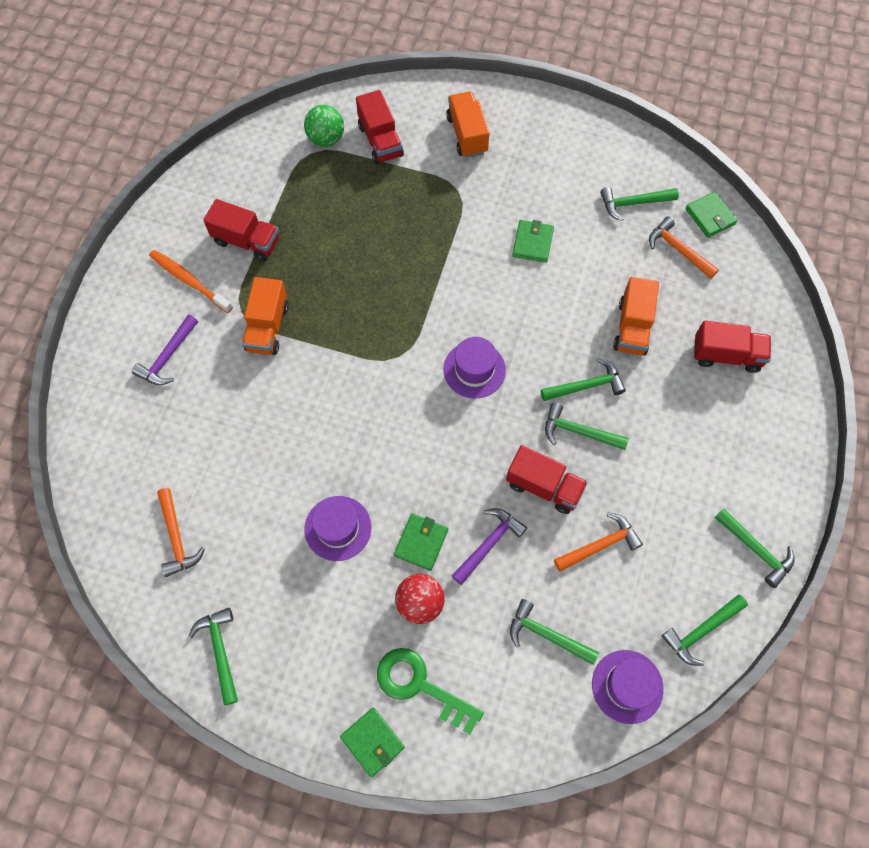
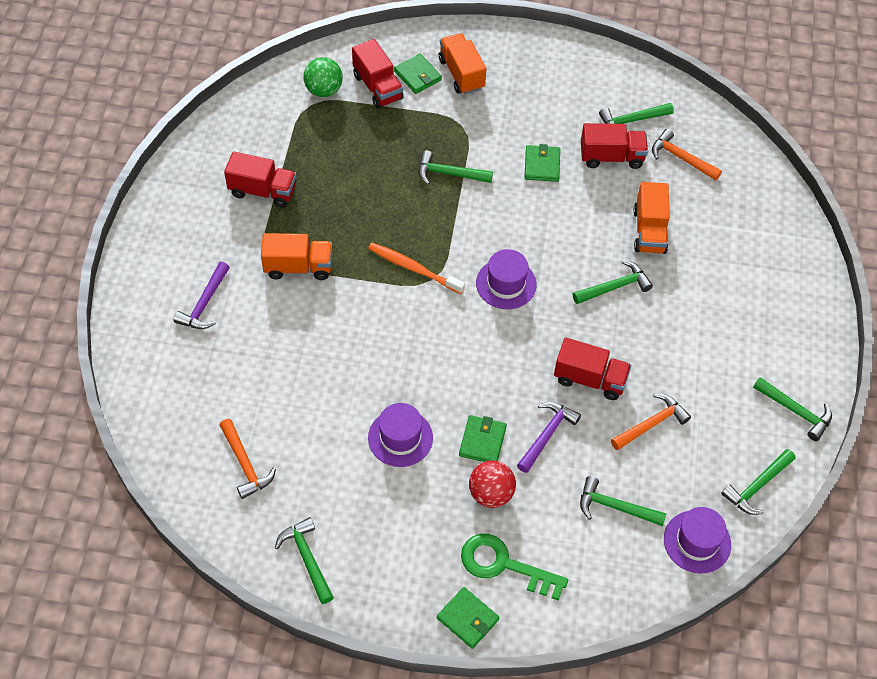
camera: 10 degrees left, 10 degrees down
orange toothbrush [149,250,233,313] -> orange toothbrush moved to [368,243,465,294]
orange truck [242,277,289,355] -> orange truck turned 90 degrees counterclockwise [261,233,332,280]
green hammer [545,403,629,450] -> green hammer moved to [419,150,493,185]
green wallet [685,192,738,238] -> green wallet moved to [394,53,442,94]
red truck [694,321,771,373] -> red truck moved to [581,123,648,169]

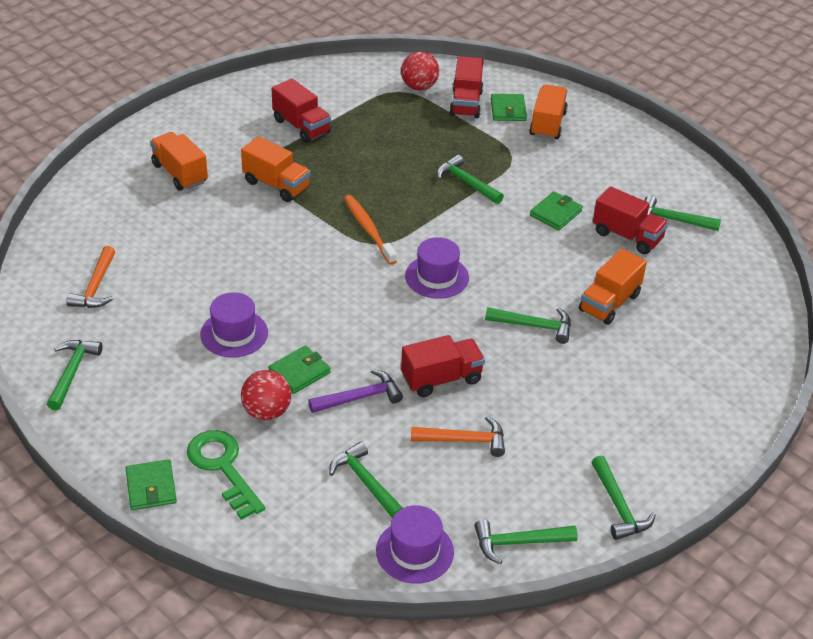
camera: 35 degrees right, 15 degrees down
purple hammer [173,262,230,329] -> orange truck [150,132,208,191]
green ball [303,57,343,97] -> red ball [401,52,439,91]
red truck [554,337,631,400] -> red truck turned 75 degrees counterclockwise [401,335,485,397]
orange hammer [652,129,722,181] -> none

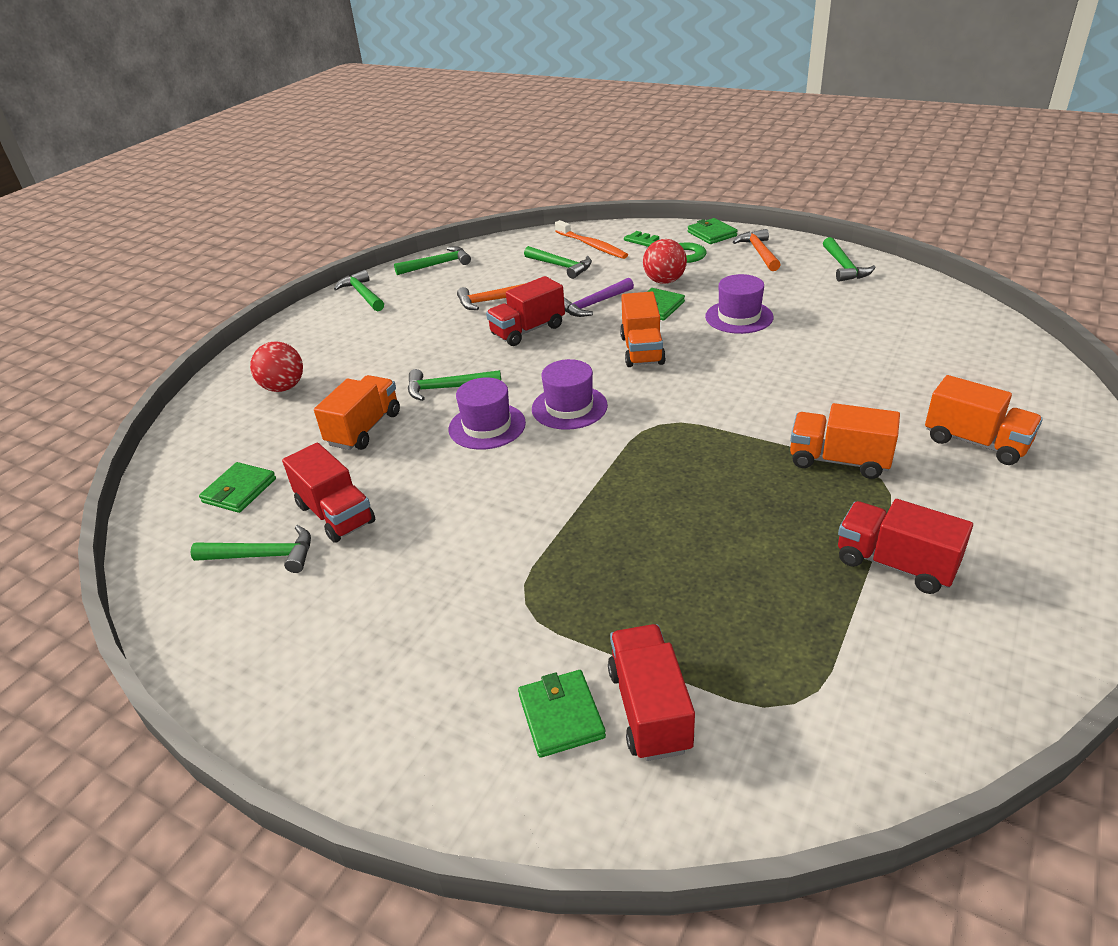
camera: 170 degrees right, 5 degrees down
orange hammer [66,246,115,308] -> orange hammer moved to [733,229,781,271]
orange toothbrush [344,195,397,265] -> orange toothbrush moved to [555,220,628,259]
purple hat [376,505,454,584] -> purple hat moved to [448,377,526,450]
red ball [401,52,439,91] -> red ball moved to [250,341,303,392]
green hammer [437,155,504,204] -> none
orange truck [529,85,568,140] -> orange truck moved to [620,292,666,367]
green wallet [530,191,583,230] -> green wallet moved to [199,462,276,513]
red truck [593,186,668,254] -> red truck turned 150 degrees counterclockwise [282,443,375,543]

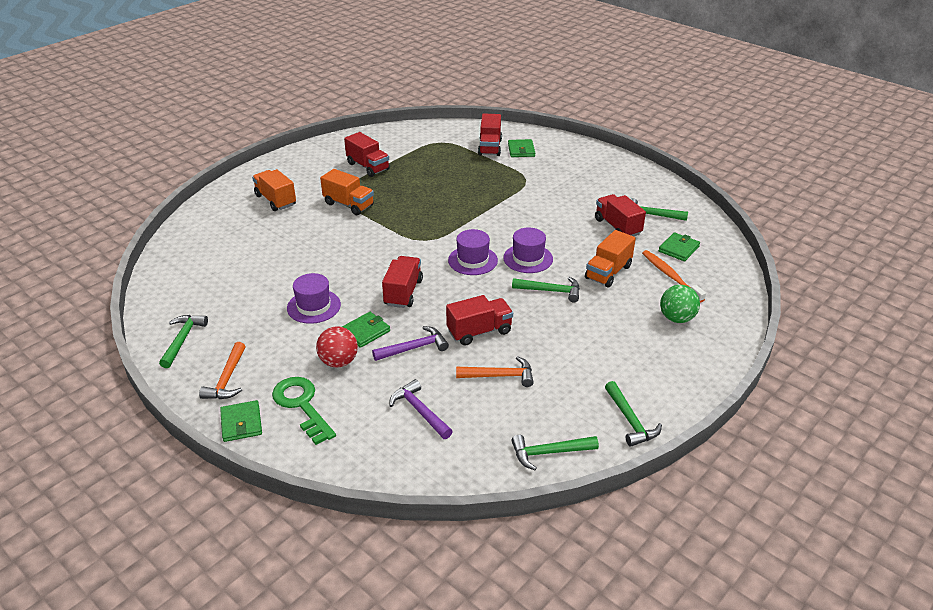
camera: 170 degrees left, 0 degrees up
red ball [250,341,303,392] -> green ball [660,285,700,323]
green hammer [524,246,592,279] -> purple hammer [389,379,453,439]
orange toothbrush [555,220,628,259] -> orange toothbrush moved to [642,250,706,303]
orange truck [620,292,666,367] -> red truck [382,256,423,308]

